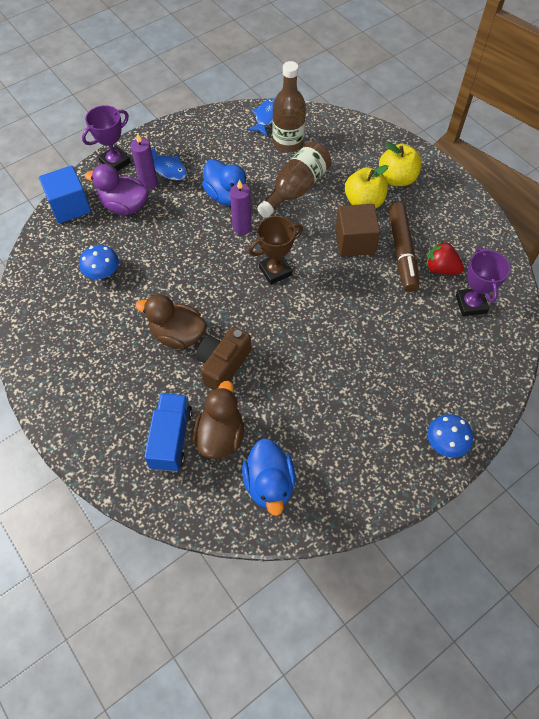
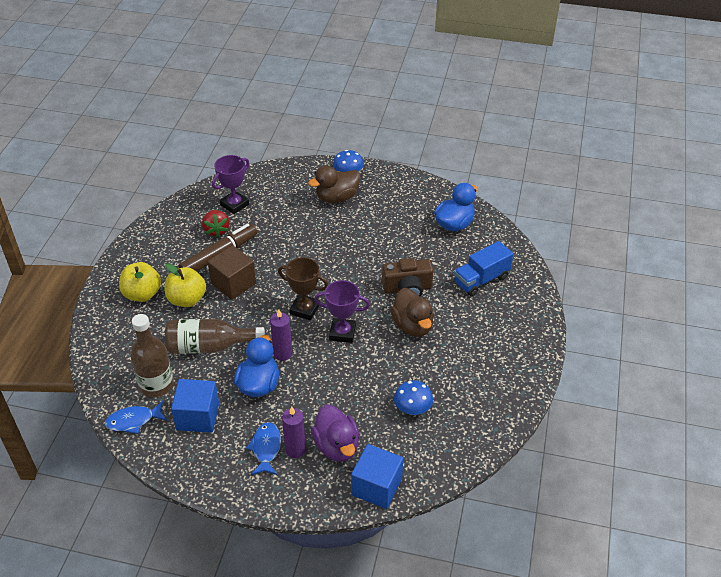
camera: 130 degrees left, 15 degrees down
purple trophy [82,105,131,171] -> purple trophy moved to [314,280,370,343]
brown duck [192,381,244,459] -> brown duck moved to [308,166,360,203]
none -> blue cube [171,379,219,433]

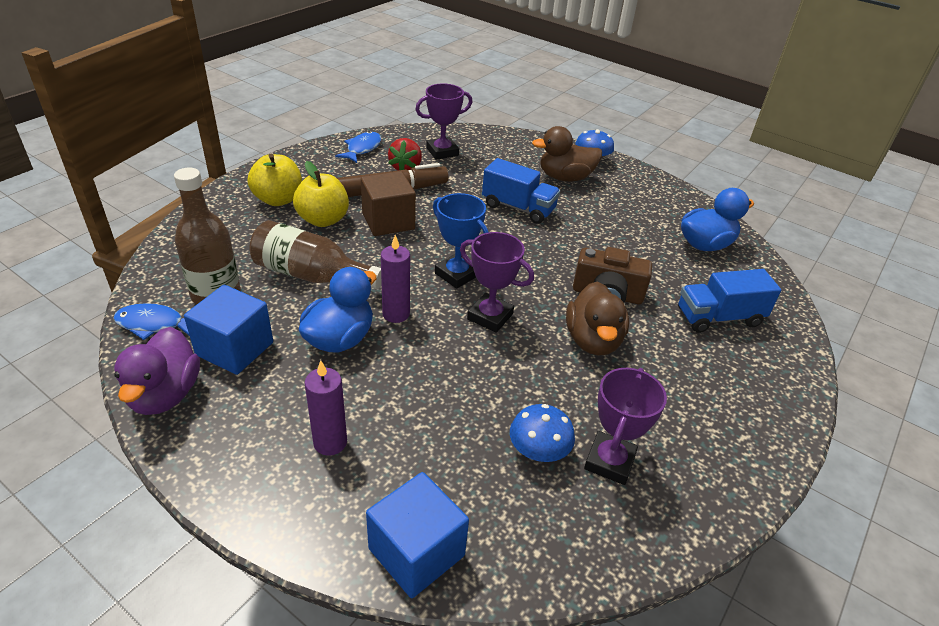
camera: 20 degrees right, 5 degrees down
blue fish [246,422,281,475] -> blue fish moved to [335,131,381,163]
brown trophy [278,257,328,320] -> blue trophy [433,193,489,289]
purple duck [311,405,360,462] -> purple duck moved to [114,327,200,415]
none -> blue truck [482,158,560,224]
none -> purple trophy [584,368,667,485]

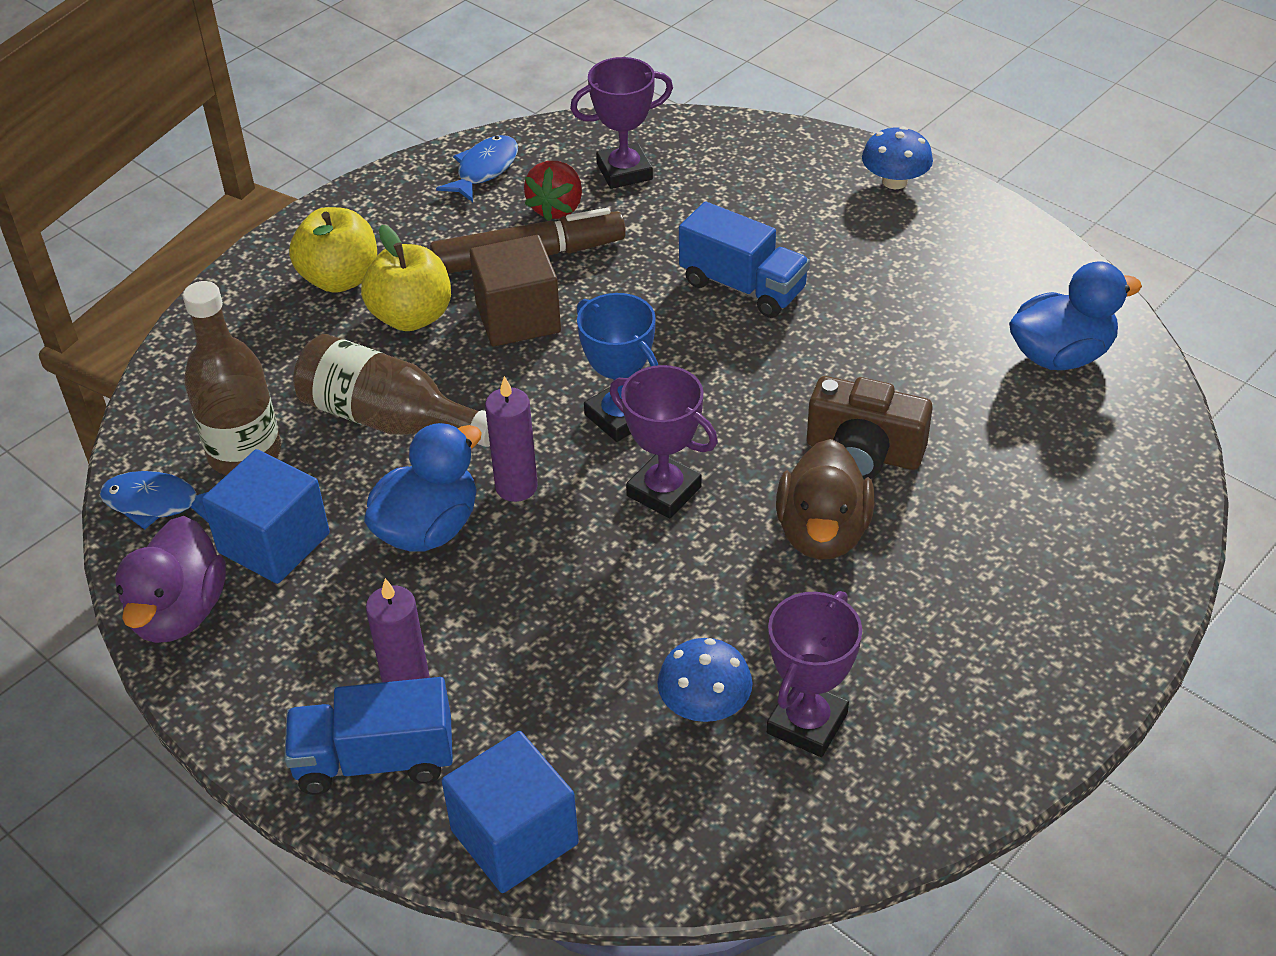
camera: 10 degrees right, 5 degrees up
brown duck [532,126,602,182] -> none
blue truck [678,269,781,333] -> blue truck moved to [284,677,453,795]

